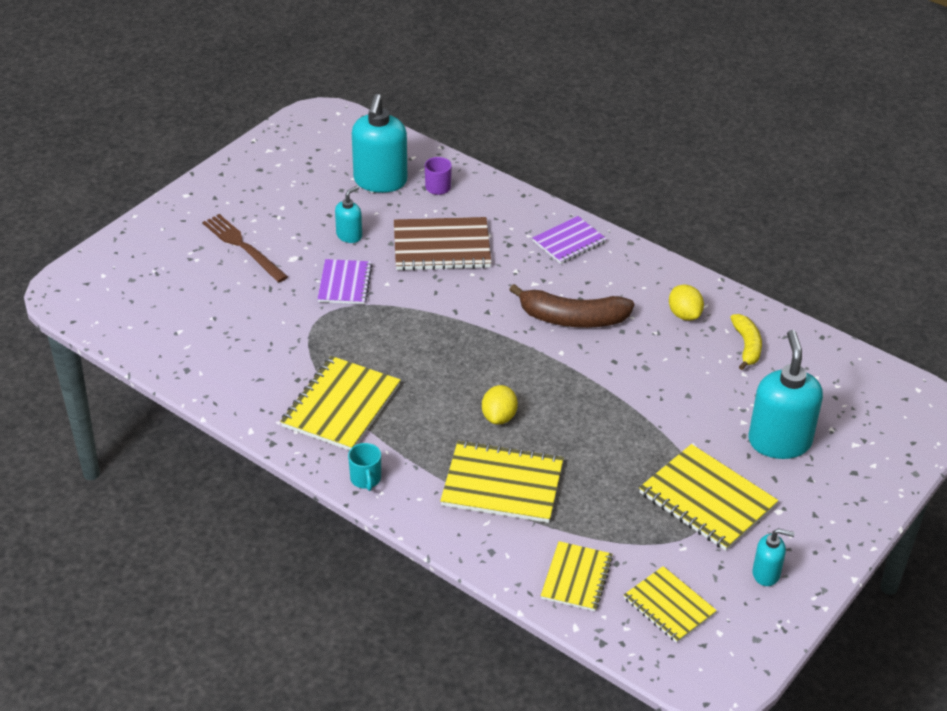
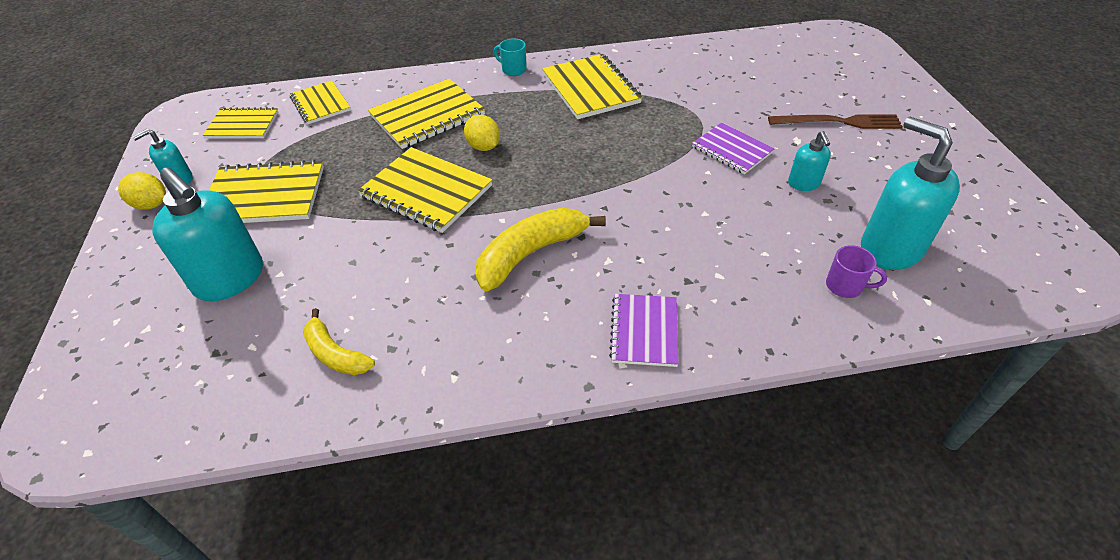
camera: 135 degrees right, 5 degrees up
brown notebook [394,217,492,271] -> none
brown banana [509,284,634,328] -> yellow banana [475,208,606,291]
yellow lemon [669,285,704,321] -> yellow lemon moved to [118,172,166,210]
none -> yellow notebook [357,147,492,233]

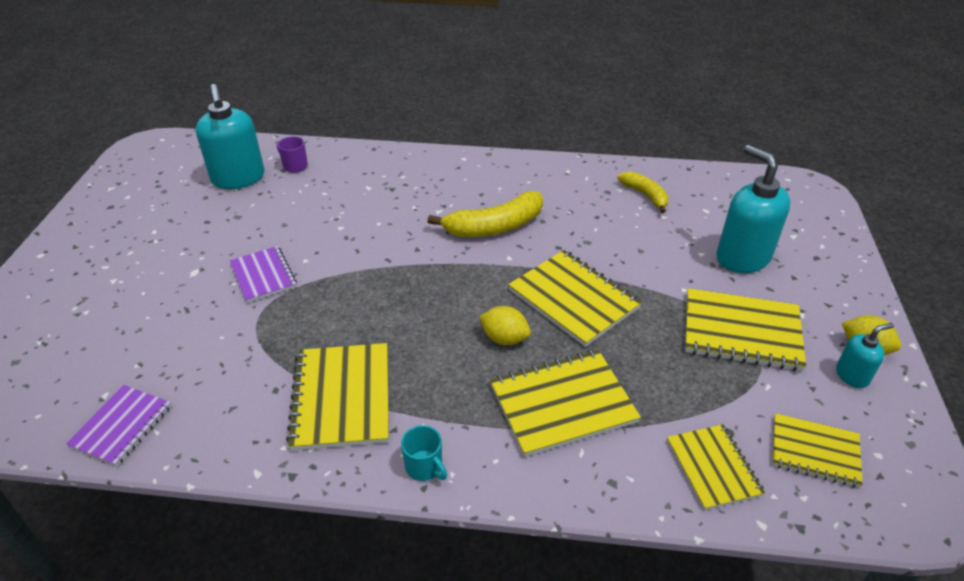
camera: 165 degrees left, 5 degrees down
yellow lemon [464,115,500,151] -> yellow lemon turned 45 degrees counterclockwise [479,306,531,345]
purple notebook [609,294,679,367] -> purple notebook moved to [66,385,171,467]
brown fork [768,114,903,129] -> none
turquoise soap dispenser [788,131,831,191] -> none

